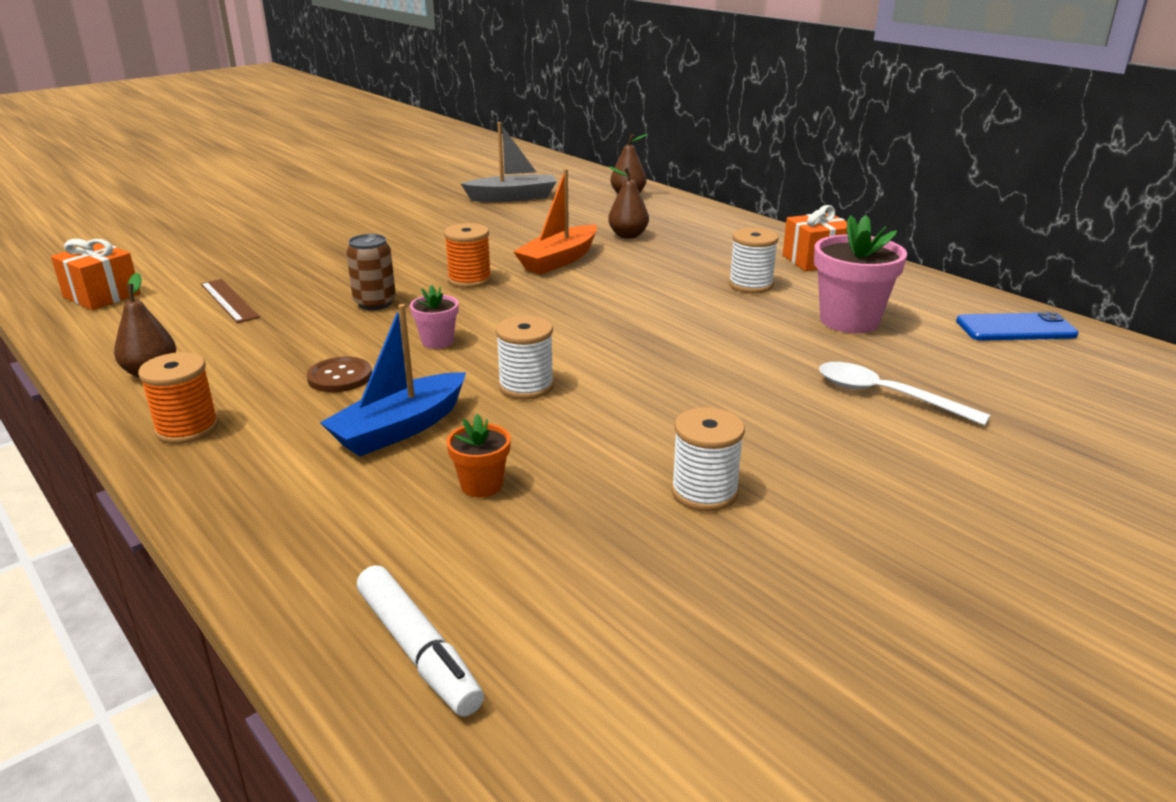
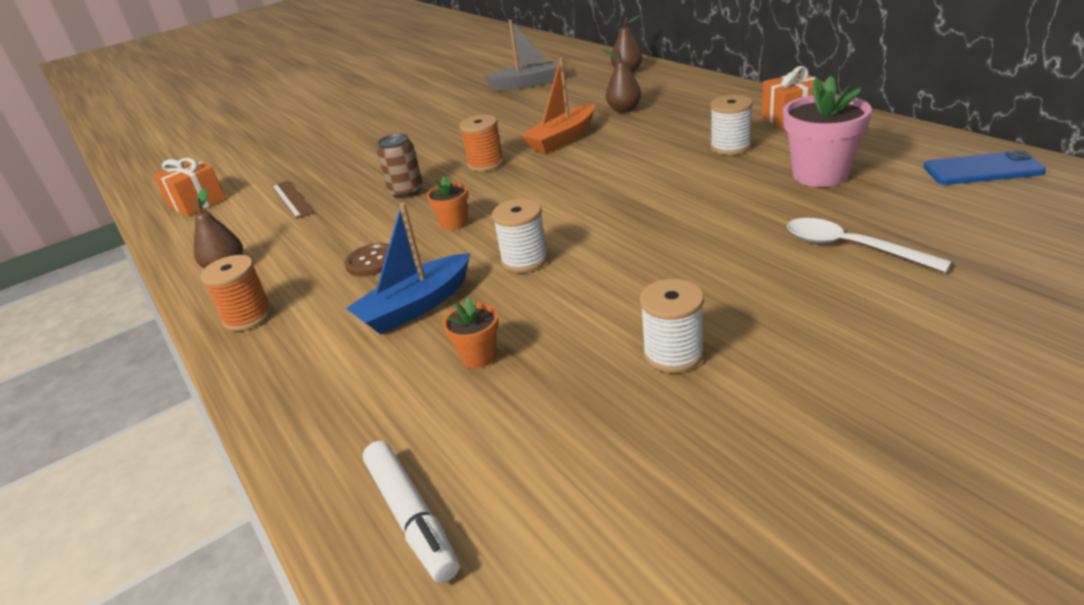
camera: 10 degrees right, 5 degrees up
pink flower pot [410,285,459,349] -> orange flower pot [427,176,468,230]

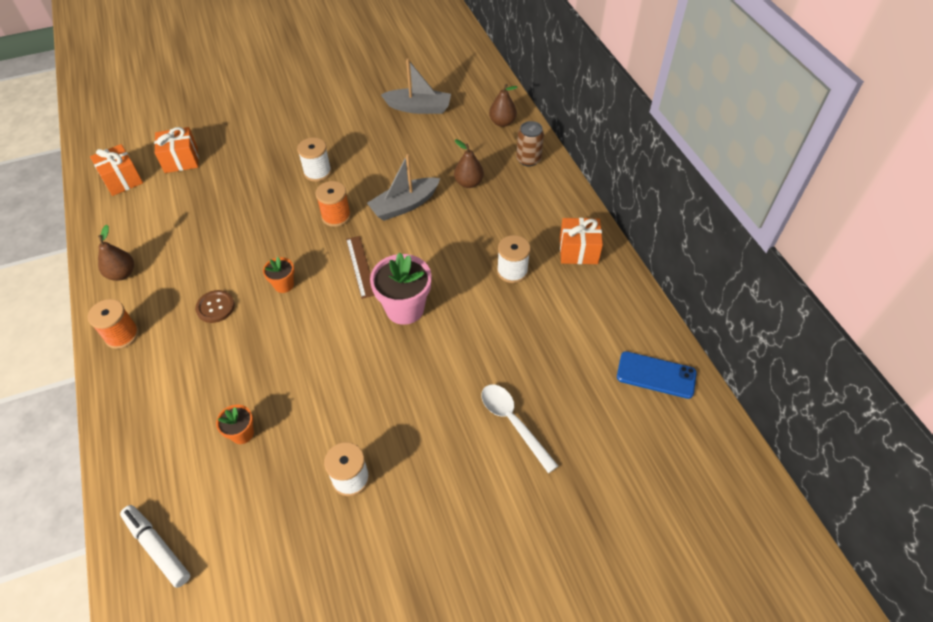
camera: 10 degrees right, 20 degrees up
brown ruler [272,180,314,219] -> brown ruler moved to [346,236,375,299]
blue boat [346,203,470,334] -> none
white marker [363,441,459,583] -> white marker turned 150 degrees clockwise [120,505,190,588]
brown can [377,134,423,199] -> brown can moved to [516,121,544,167]
white spool [492,199,548,273] -> white spool moved to [297,137,332,182]
orange boat [521,58,595,153] -> grey boat [367,154,440,221]
pink flower pot [783,76,872,187] -> pink flower pot moved to [370,253,432,325]
none -> orange gift [154,127,198,173]

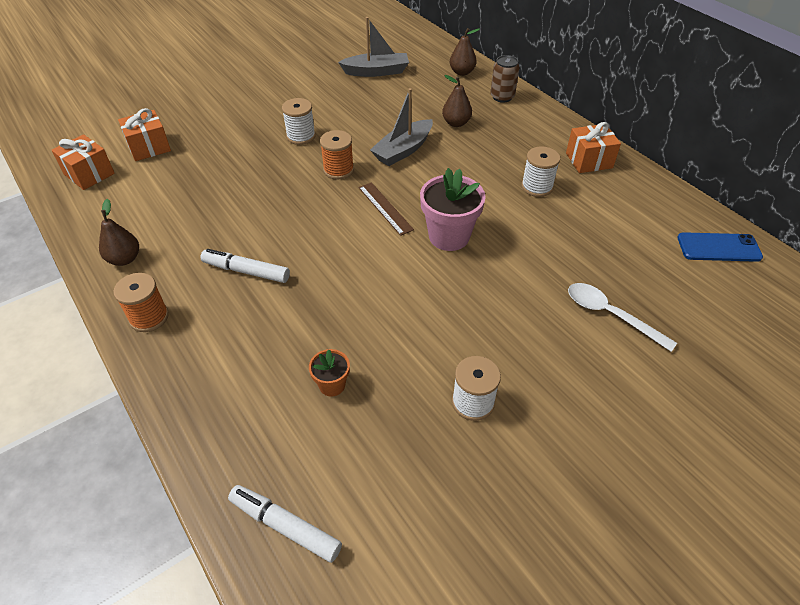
camera: 15 degrees left, 5 degrees down
brown button [195,290,235,323] -> white marker [200,249,290,283]
orange flower pot [263,257,294,293] -> none

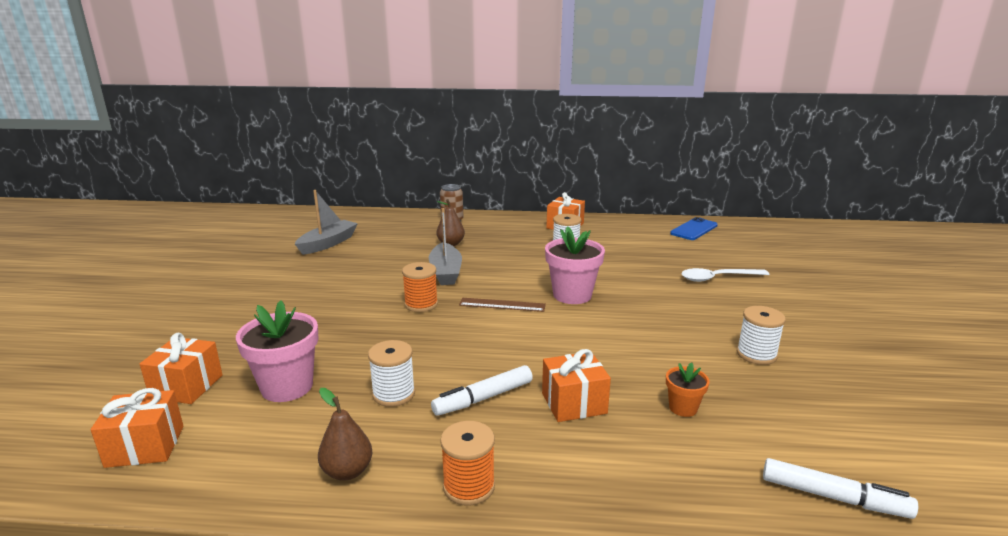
camera: 50 degrees left, 25 degrees down
white marker [228,485,342,563] -> white marker turned 135 degrees counterclockwise [763,458,918,519]
white spool [282,98,316,145] -> white spool moved to [368,340,415,407]
brown pear [450,28,480,76] -> none
none -> pink flower pot [236,300,319,402]
none -> orange gift [542,349,611,422]

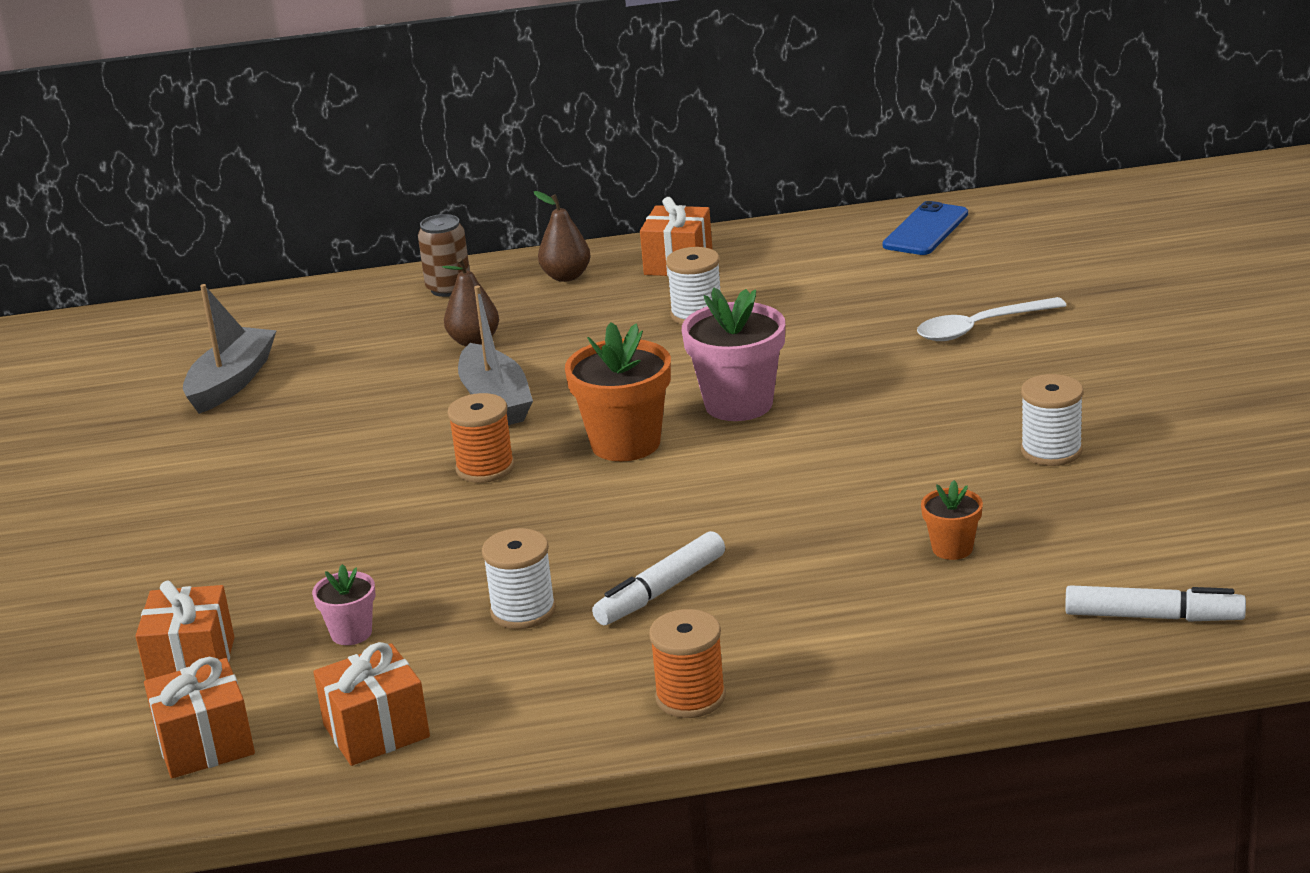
camera: 10 degrees left, 5 degrees up
pink flower pot [236,300,319,402] -> pink flower pot [312,564,375,645], size x0.52
brown pear [318,388,373,481] -> brown pear moved to [534,191,591,282]
brown ruler [459,298,546,312] -> orange flower pot [565,322,671,461]
orange gift [542,349,611,422] -> orange gift moved to [313,642,430,766]

